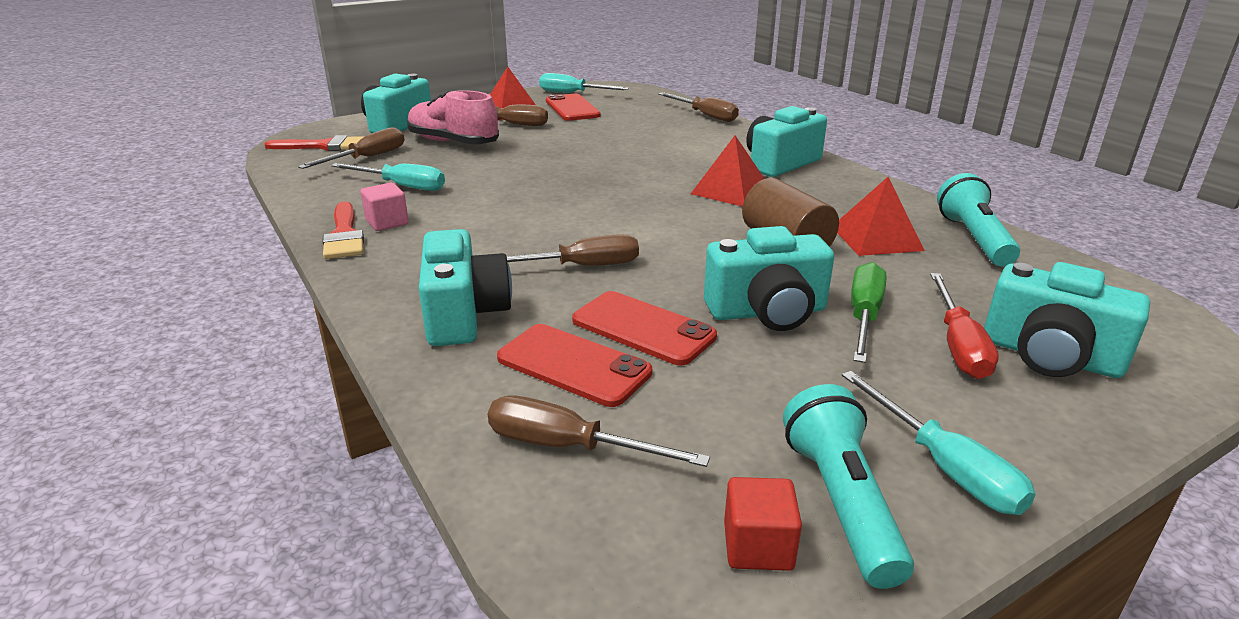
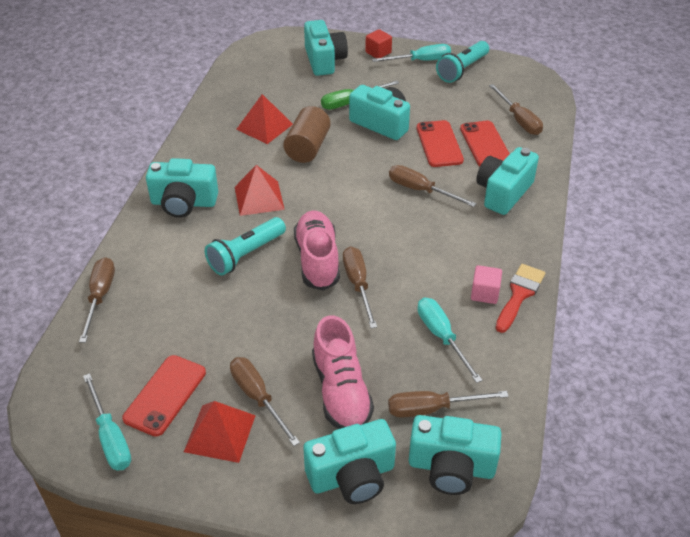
camera: 135 degrees left, 15 degrees up
red brush [265,135,365,151] -> turquoise camera [409,415,502,495]
red cube [724,477,802,571] -> red cube moved to [365,29,392,58]
turquoise screwdriver [842,371,1035,515] -> turquoise screwdriver turned 60 degrees clockwise [372,44,451,62]
red screwdriver [930,273,999,379] -> none
turquoise flashlight [937,173,1020,267] -> turquoise flashlight moved to [205,217,286,275]
none -> pink shoe [294,210,340,291]
none -> brown screwdriver [343,247,377,328]

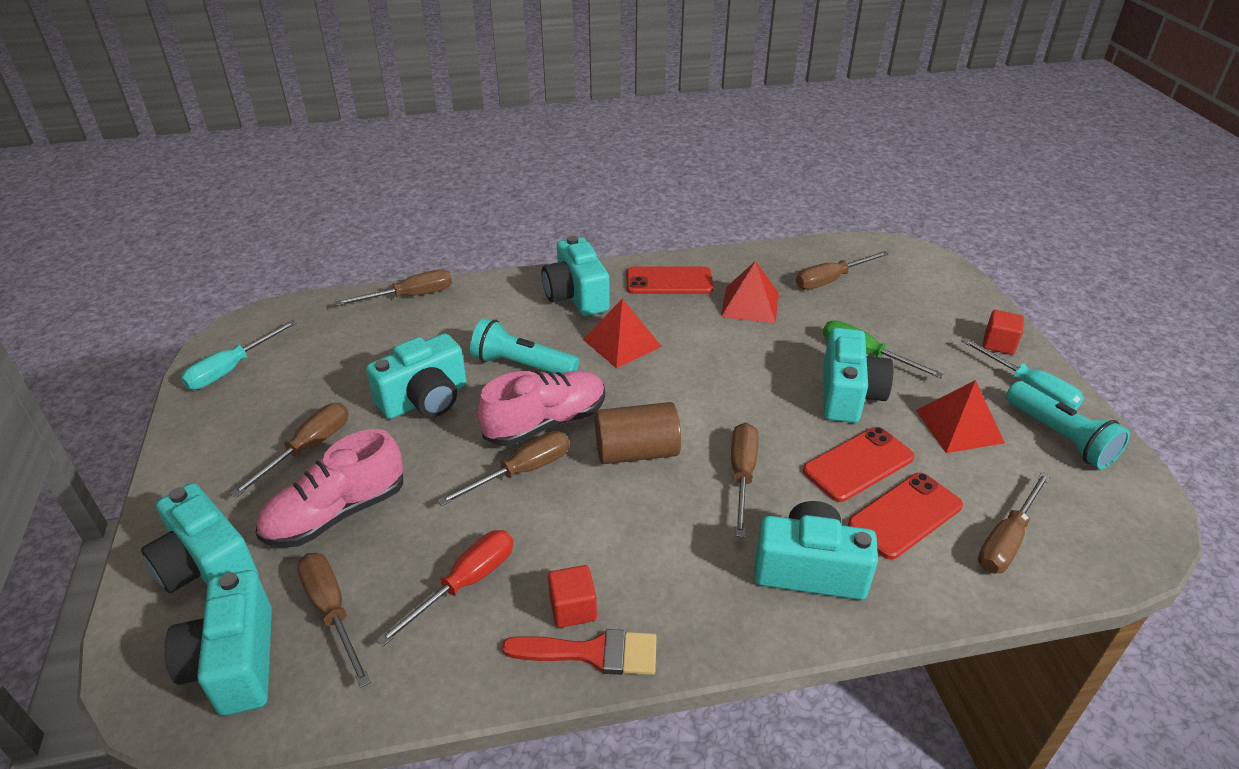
camera: 65 degrees right, 5 degrees down
red phone [122,355,206,437] -> red phone moved to [627,266,713,294]
red pyramid [184,401,256,463] -> red pyramid moved to [916,380,1005,453]
brown cylinder [283,106,331,163] -> brown cylinder moved to [595,402,681,464]
turquoise camera [304,20,348,76] -> turquoise camera moved to [366,333,467,419]
turquoise screwdriver [417,298,483,383] -> red screwdriver [376,530,513,647]
turquoise flashlight [436,41,489,83] -> turquoise flashlight turned 135 degrees counterclockwise [1006,381,1130,469]
pink cube [471,265,502,304] -> red cube [548,565,597,628]
none -> brown screwdriver [796,251,889,290]

